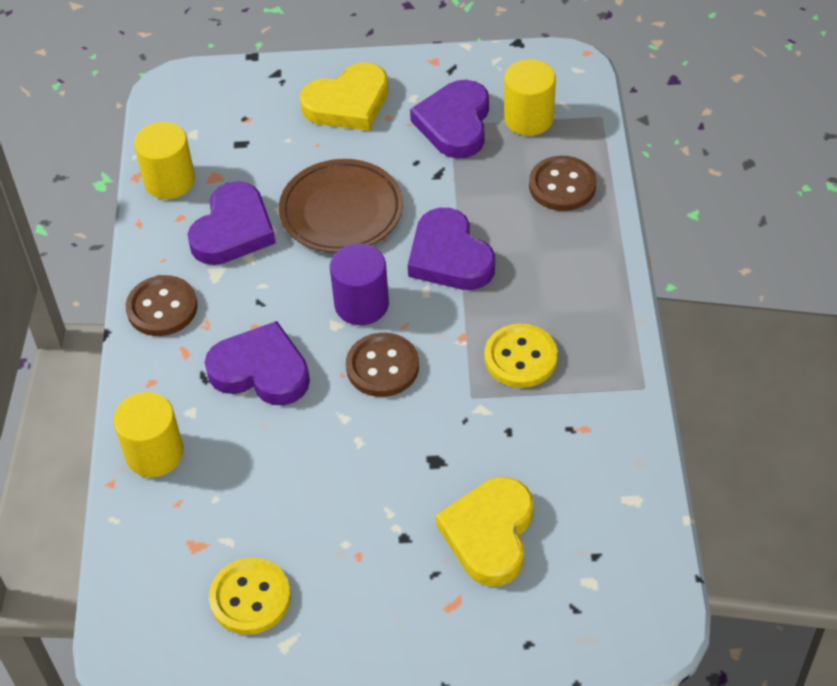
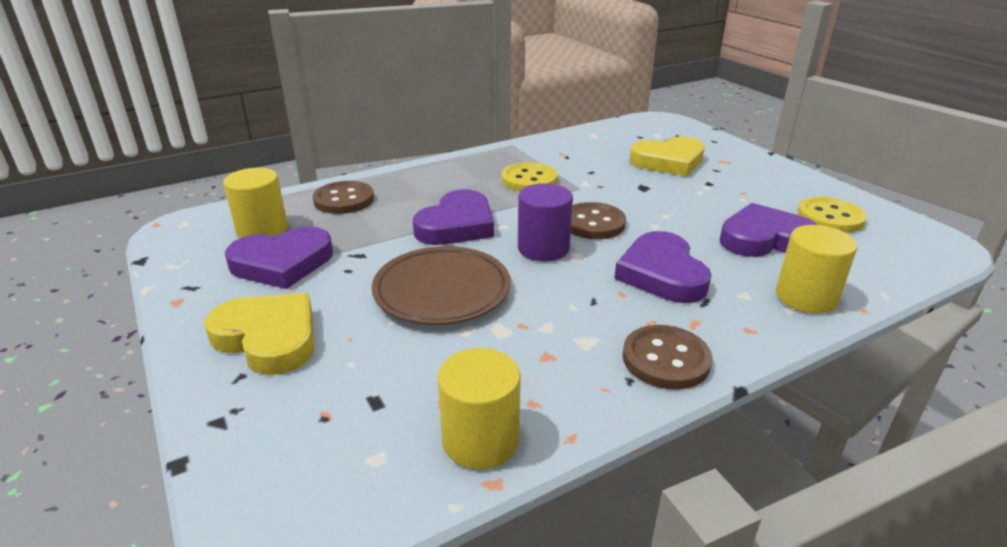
camera: 120 degrees left, 20 degrees down
purple heart [187,181,276,265] -> purple heart moved to [719,203,818,257]

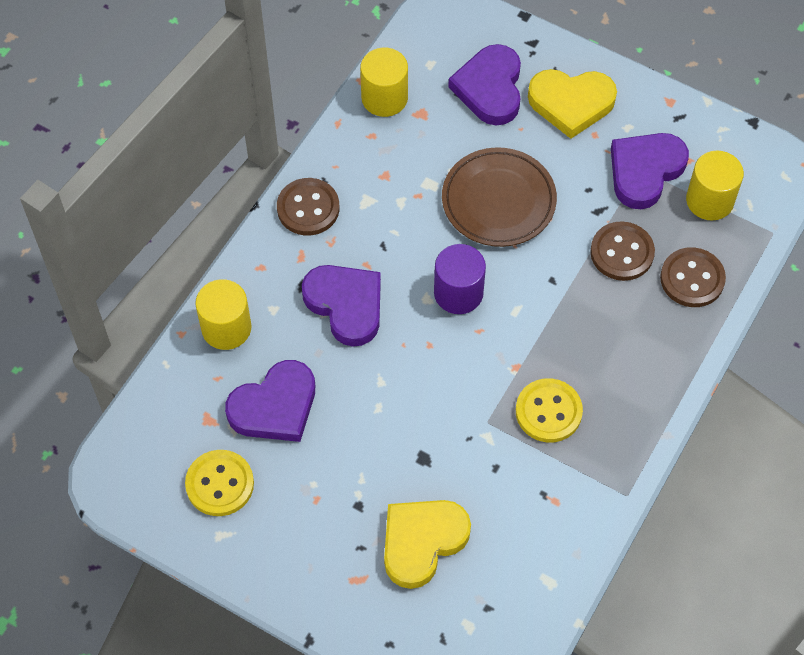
camera: 150 degrees right, 30 degrees up
purple heart [413,189,494,245] -> purple heart moved to [448,44,521,125]
brown button [571,202,626,239] -> brown button moved to [590,221,655,281]

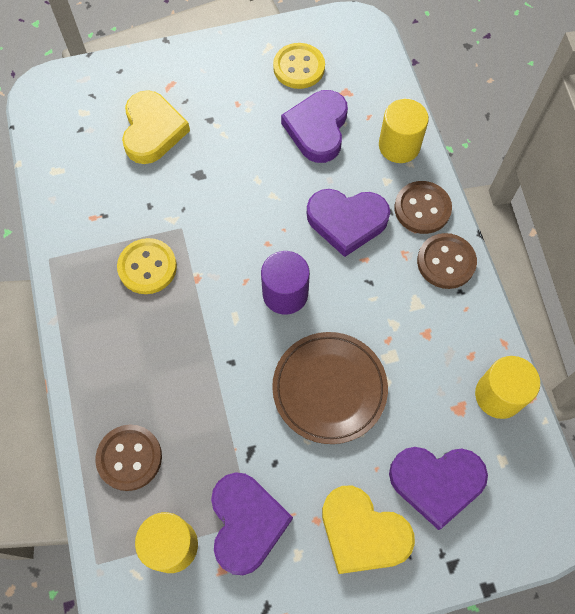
camera: 135 degrees right, 5 degrees up
purple heart [448,44,521,125] -> purple heart turned 135 degrees clockwise [389,447,488,530]
yellow heart [528,69,617,139] -> yellow heart turned 105 degrees counterclockwise [322,486,415,574]
brown button [590,221,655,281] -> brown button moved to [394,181,452,234]

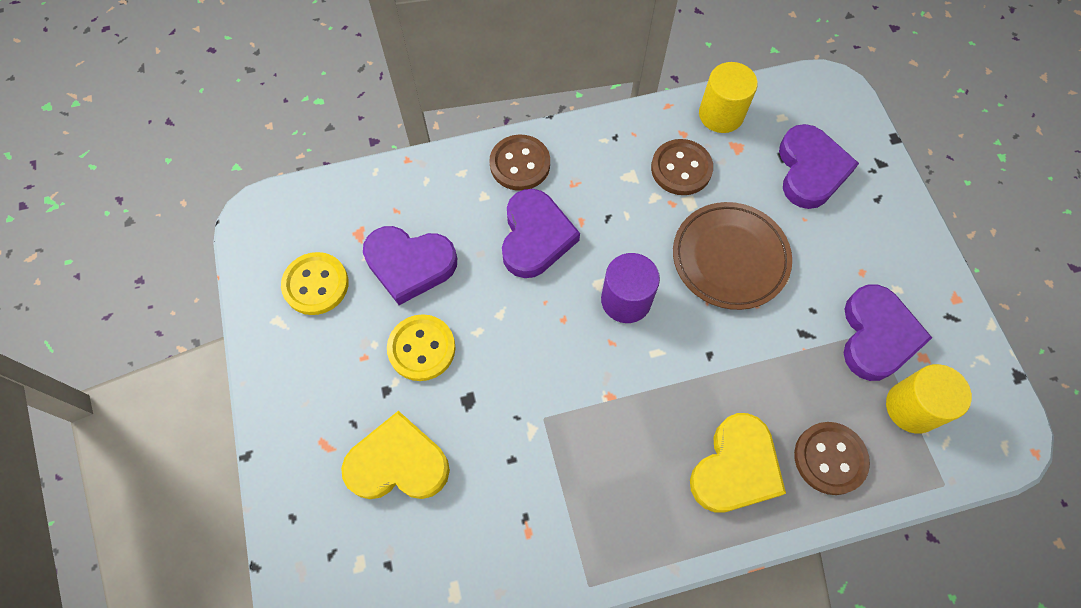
camera: 90 degrees left, 0 degrees up
yellow button [117,238,177,294] -> yellow button moved to [387,314,456,381]
purple heart [211,472,293,575] -> purple heart turned 105 degrees clockwise [844,284,932,381]
yellow heart [322,486,415,574] -> yellow heart moved to [690,413,786,513]
yellow cylinder [379,99,429,163] -> none
brown button [417,233,477,289] -> brown button moved to [651,139,713,195]

